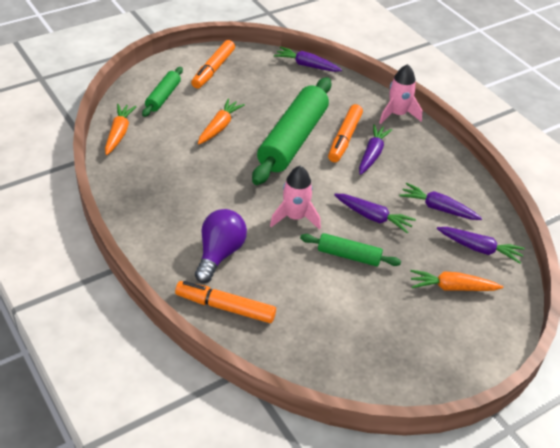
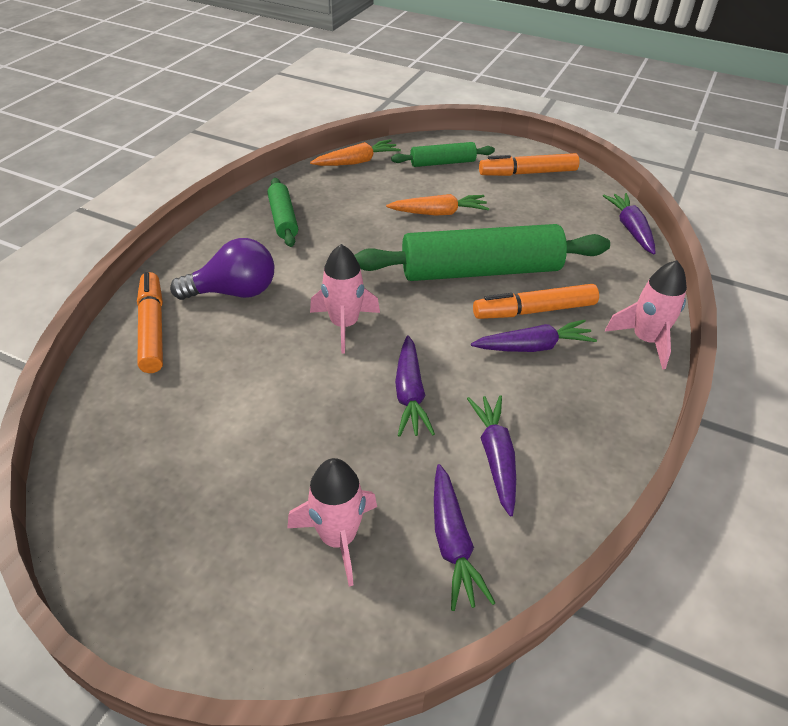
camera: 60 degrees right, 0 degrees up
green rolling pin [300,233,401,267] -> green rolling pin moved to [268,178,298,247]
orange carrot [410,270,503,291] -> pink rocket [287,458,377,586]

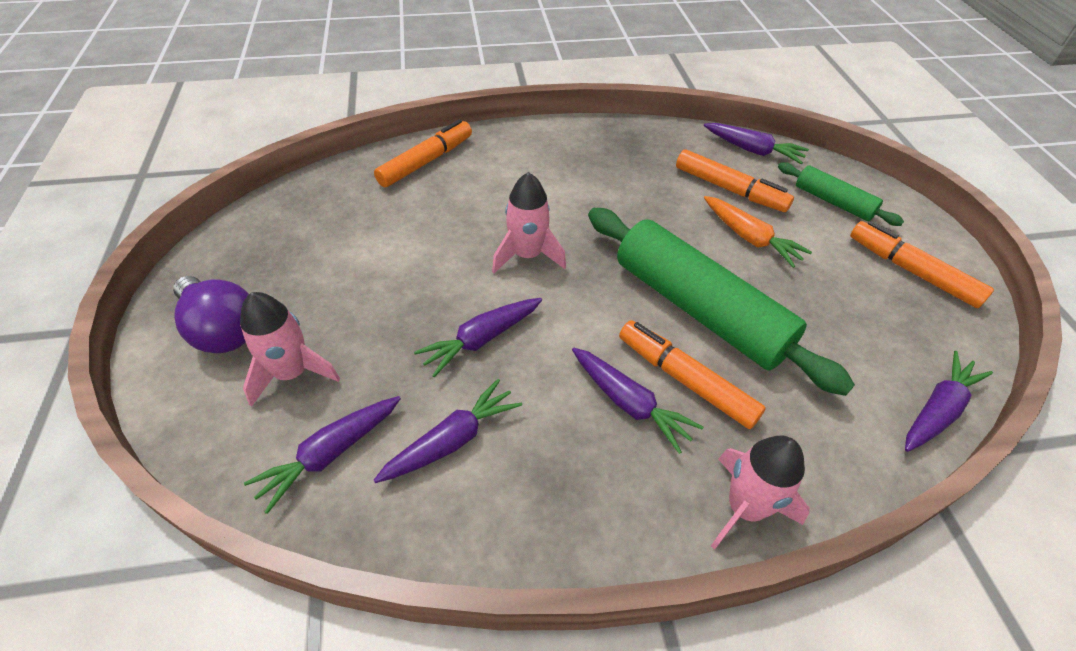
camera: 55 degrees right, 5 degrees up
purple light bulb [170,238,274,300] -> purple light bulb moved to [173,276,249,353]
green rolling pin [268,178,298,247] -> none
orange carrot [310,139,401,166] -> purple carrot [704,123,809,164]
none -> orange marker [676,149,794,212]

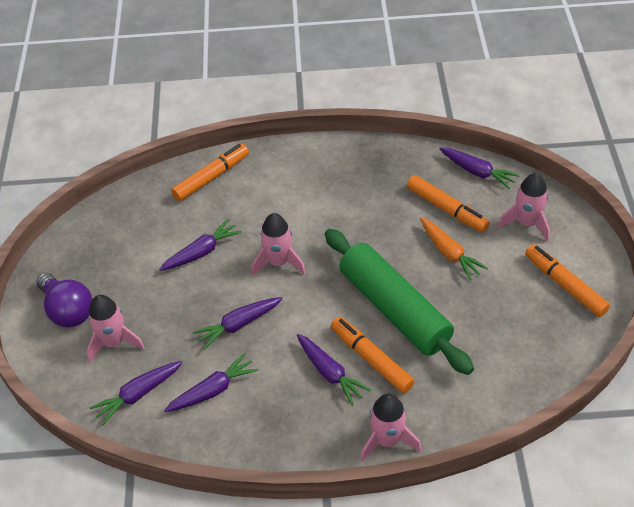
camera: 10 degrees right, 0 degrees up
green rolling pin [778,162,904,226] -> pink rocket [498,173,550,241]
purple carrot [905,351,993,452] -> purple carrot moved to [159,219,242,271]

